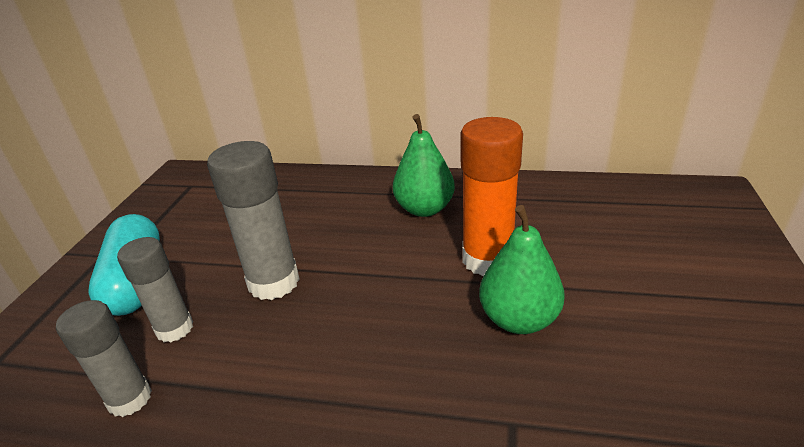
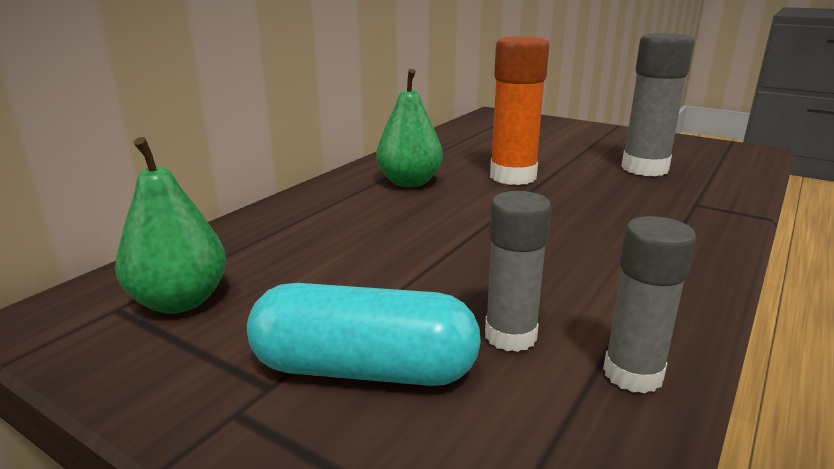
camera: 70 degrees left, 10 degrees down
grey glue stick [207,141,300,300] -> grey glue stick moved to [621,33,694,176]
green pear [479,205,565,334] -> green pear moved to [115,137,226,314]

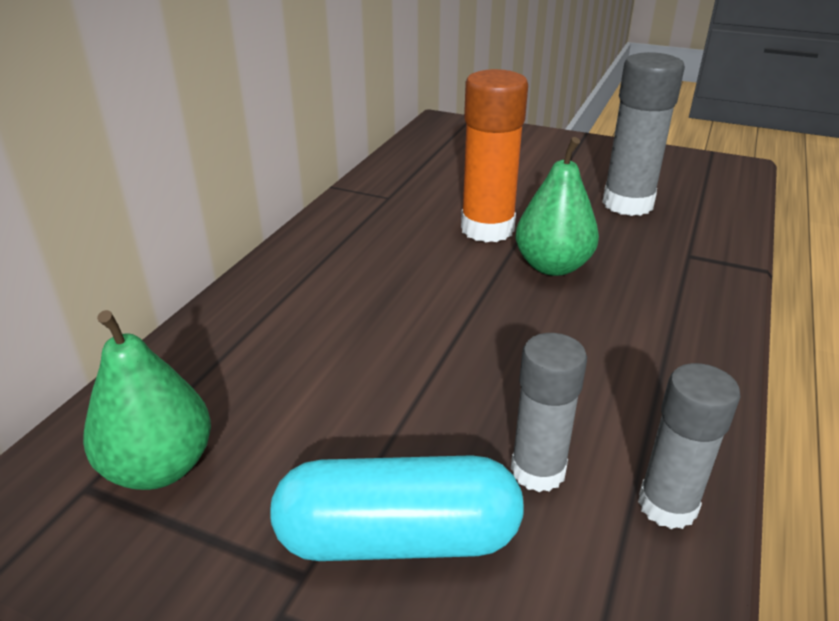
camera: 10 degrees left, 10 degrees up
green pear [376,69,443,187] -> green pear moved to [515,137,599,276]

